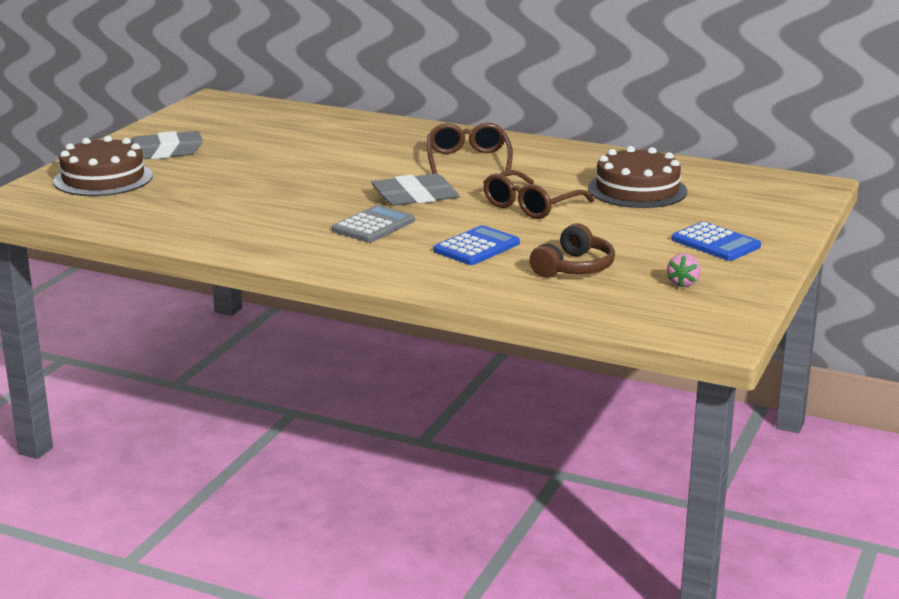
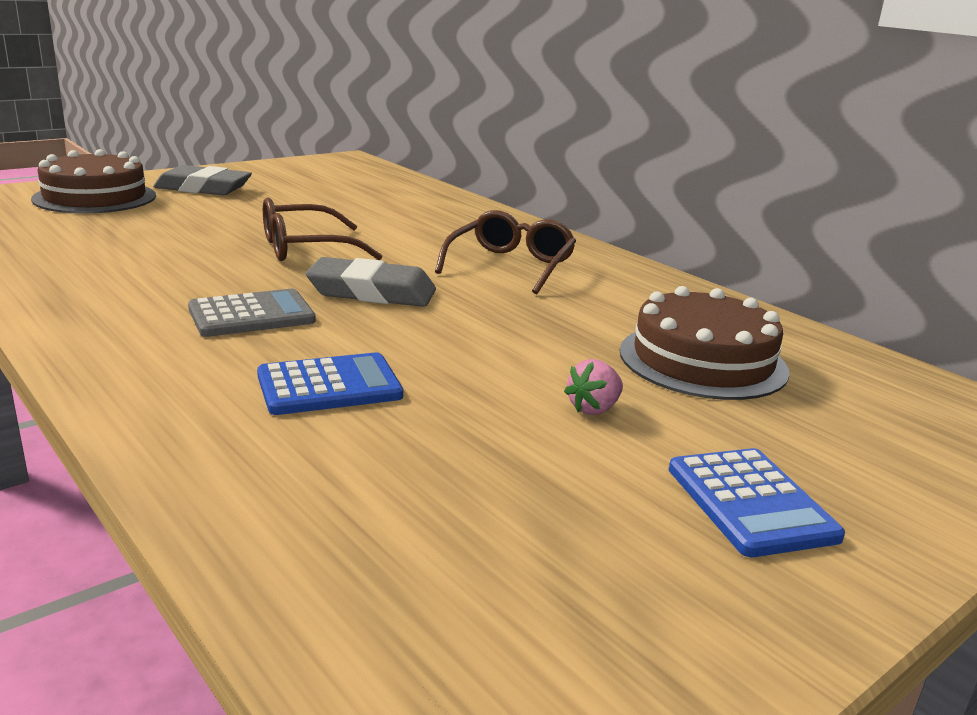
camera: 25 degrees right, 0 degrees up
brown glasses [483,170,594,219] -> brown glasses moved to [263,197,383,261]
brown headphones [530,223,615,278] -> none
pink strawberry [667,254,701,287] -> pink strawberry moved to [564,359,623,415]

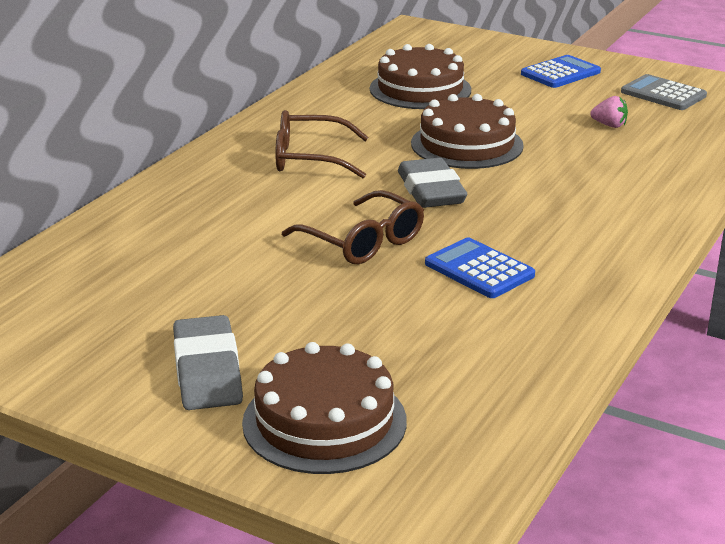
camera: 110 degrees left, 5 degrees up
grey calculator [188,289,316,337] -> grey calculator moved to [621,74,707,110]
blue calculator [257,353,403,415] -> blue calculator moved to [425,238,535,298]
pink strawberry [564,359,623,415] -> pink strawberry moved to [590,96,628,128]
none -> brown cake [411,94,524,169]

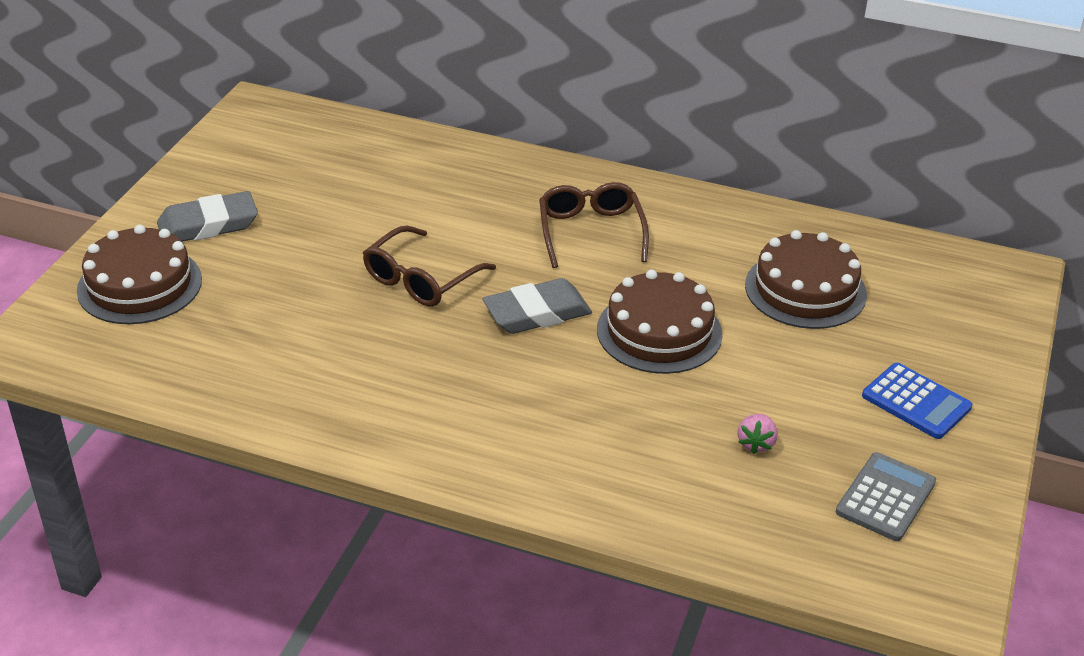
camera: 80 degrees right, 10 degrees up
blue calculator [425,238,535,298] -> none

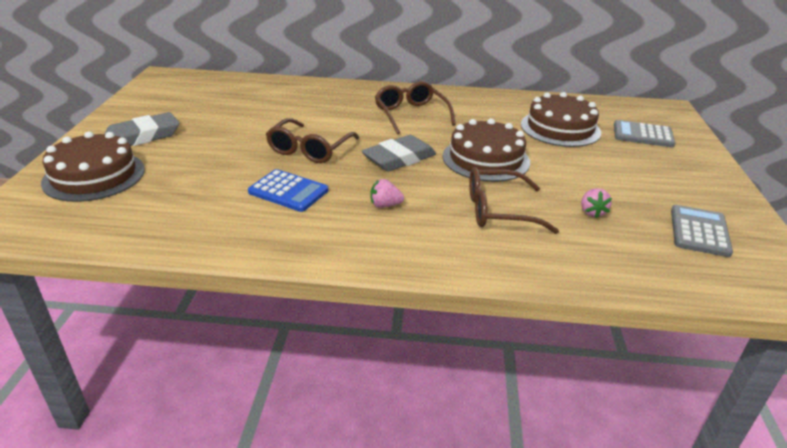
camera: 15 degrees left, 5 degrees down
blue calculator [862,363,972,439] -> blue calculator moved to [248,169,328,212]
none -> pink strawberry [370,179,404,208]
none -> brown glasses [469,167,559,234]
none -> grey calculator [614,120,675,147]

